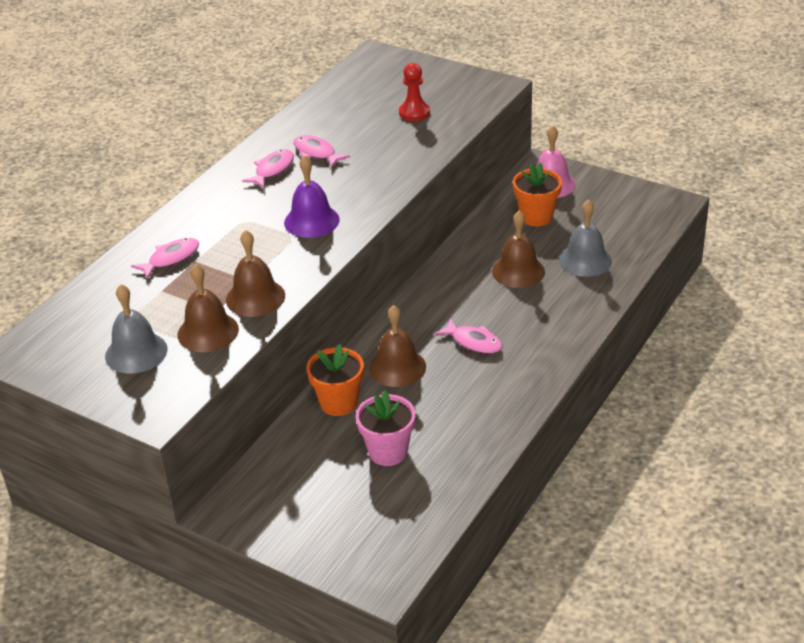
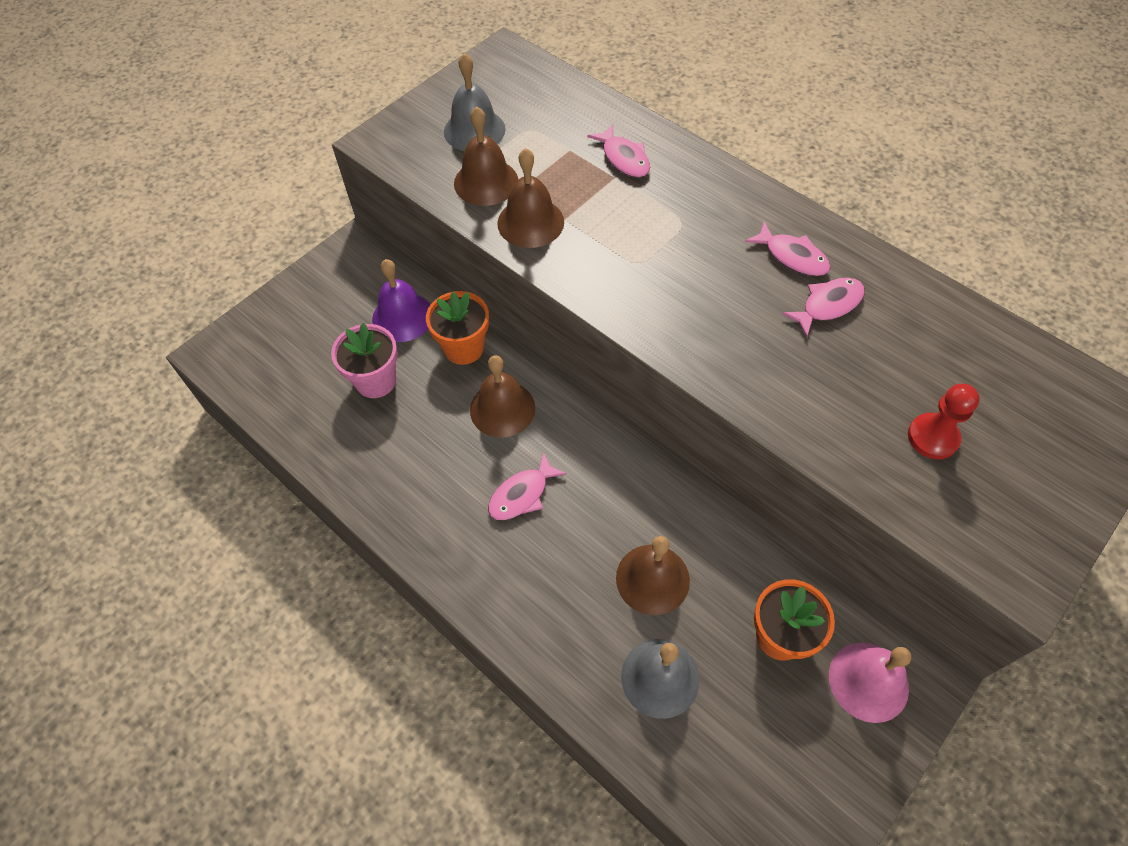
camera: 100 degrees right, 20 degrees up
purple bell [284,155,340,238] -> purple bell moved to [372,259,430,342]

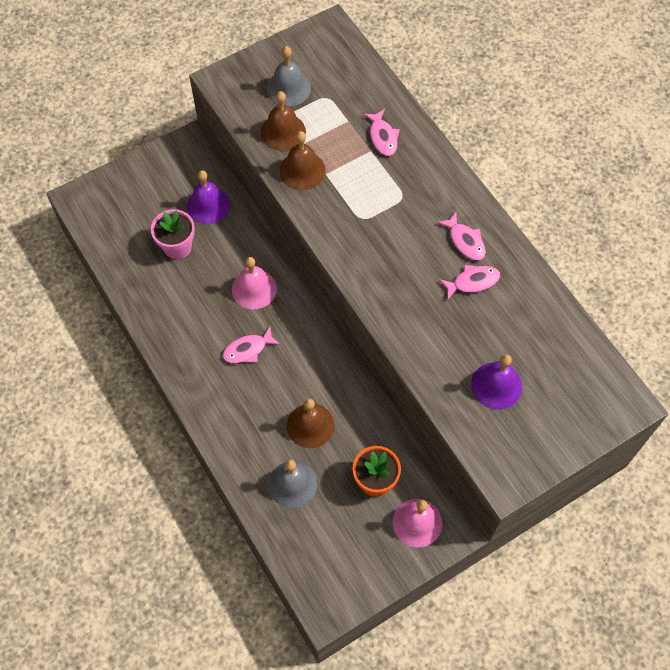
camera: 15 degrees right, 5 degrees up
orange flower pot [426,291,489,365] -> none
brown bell [470,355,535,438] -> pink bell [232,257,277,309]
red pawn [908,384,980,459] -> purple bell [471,354,522,410]

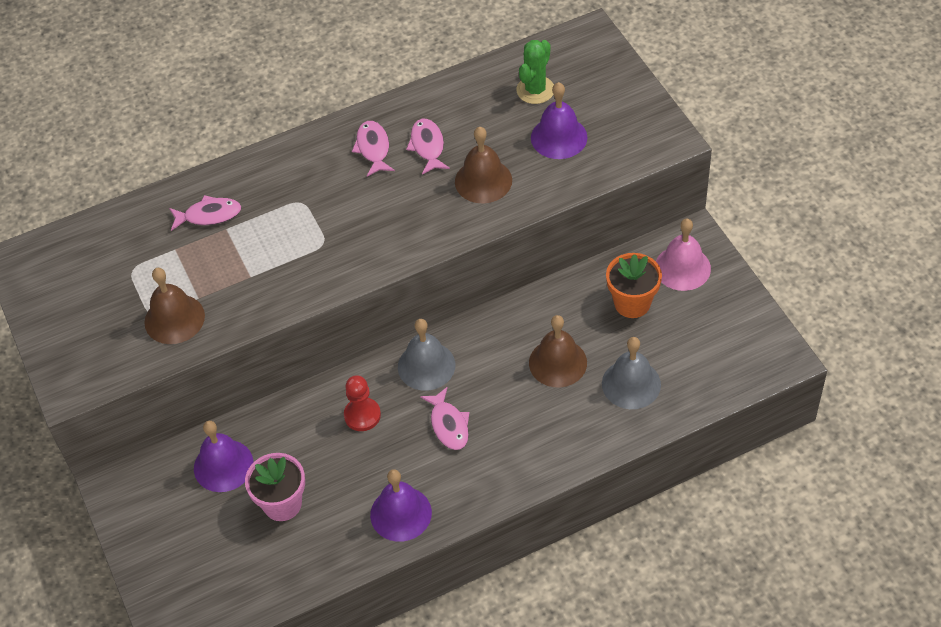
camera: 80 degrees left, 10 degrees down
pink bell [232,257,277,309] -> red pawn [344,375,381,431]
grey bell [267,46,311,106] -> grey bell moved to [398,319,456,391]
brown bell [279,131,326,190] -> brown bell moved to [455,127,512,203]
pink fish [437,212,486,261] -> pink fish turned 75 degrees counterclockwise [352,121,395,177]
none -> purple bell [370,469,432,542]
none -> green cactus [516,40,554,104]

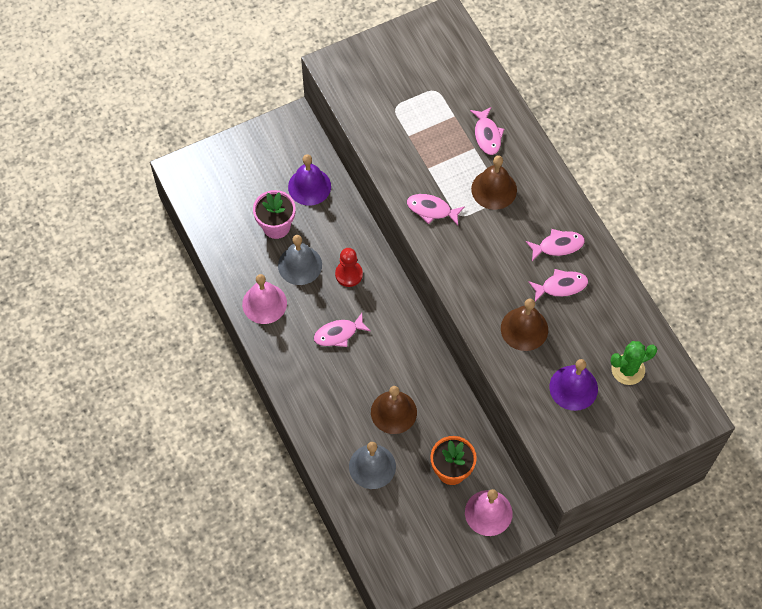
camera: 85 degrees right, 10 degrees up
brown bell [145,268,205,344] -> brown bell moved to [471,155,517,210]
purple bell [370,469,432,542] -> pink bell [242,274,287,324]
grey bell [398,319,456,391] -> grey bell moved to [278,235,322,285]
green cactus [516,40,554,104] -> green cactus turned 45 degrees counterclockwise [610,341,657,385]
none -> pink fish [407,194,465,225]

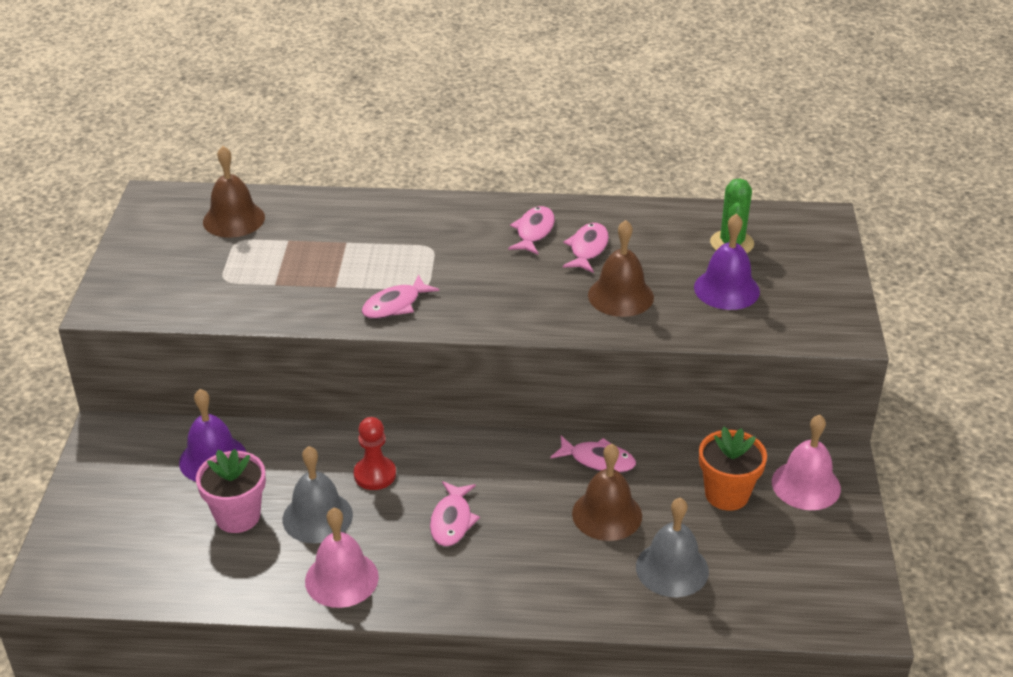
camera: 60 degrees left, 25 degrees down
pink fish [470,107,504,155] -> pink fish moved to [550,436,636,473]
brown bell [471,155,517,210] -> brown bell moved to [203,146,265,238]

